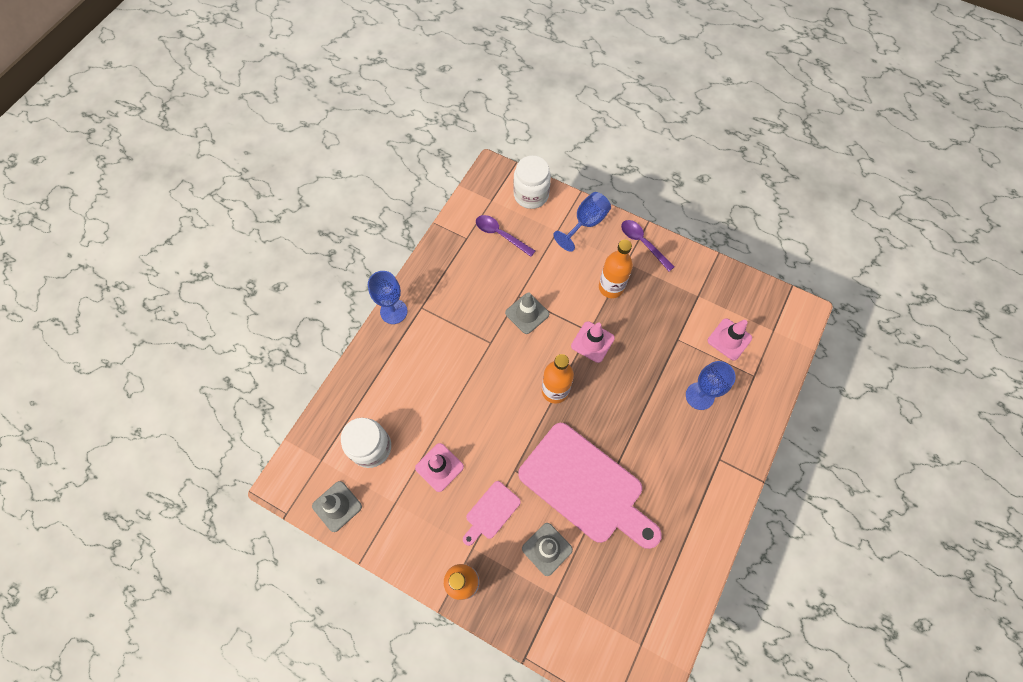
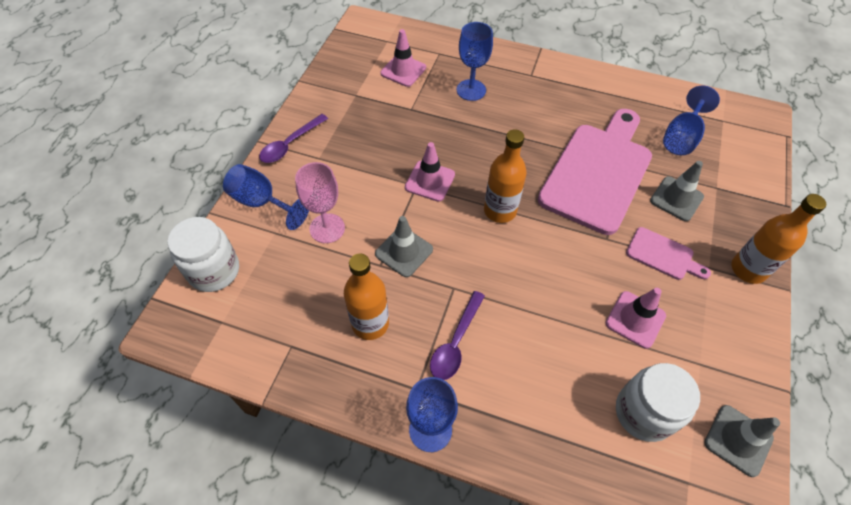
camera: 100 degrees left, 10 degrees down
purple spoon [476,215,535,257] -> purple spoon moved to [430,291,485,380]
orange bottle [599,239,633,298] -> orange bottle moved to [344,253,389,340]
none -> pink goblet [295,162,345,243]
none -> blue goblet [663,86,720,155]

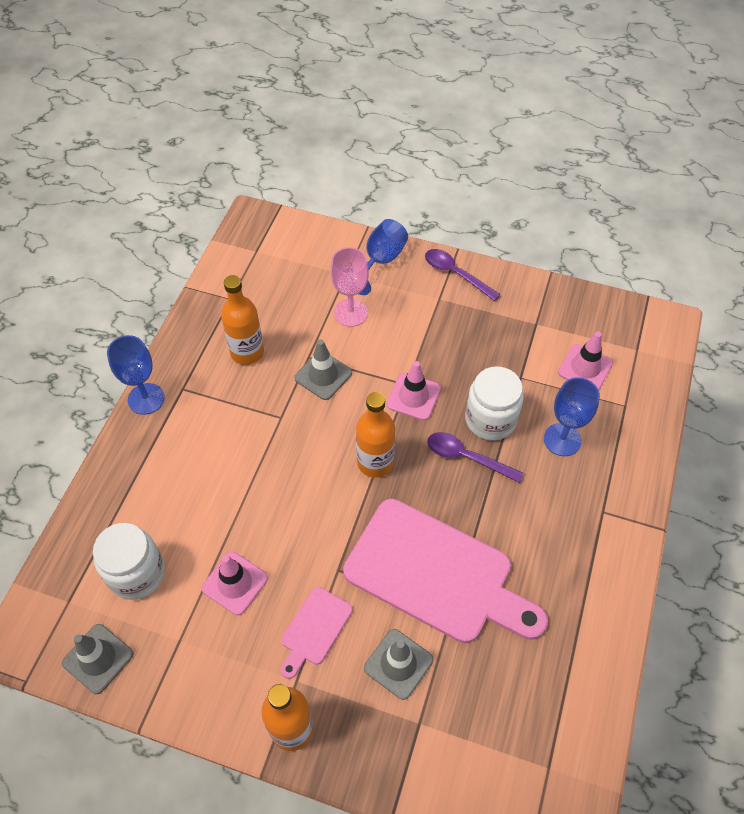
camera: 90 degrees right, 0 degrees up
white jar [168,217,239,292] -> white jar moved to [465,366,524,440]
purple spoon [430,291,485,380] -> purple spoon moved to [427,432,524,483]
blue goblet [663,86,720,155] -> none

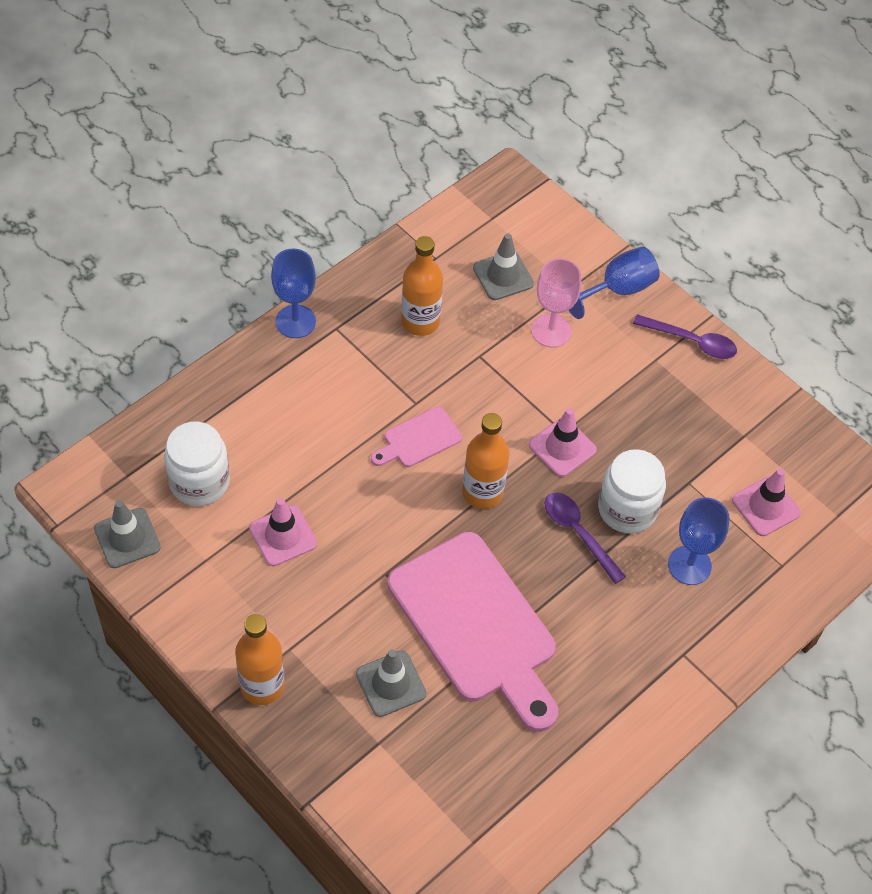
camera: 25 degrees right, 0 degrees up
pink cutting board [281,587,353,679] -> pink cutting board moved to [371,407,462,467]
grey traffic cone [294,339,352,400] -> grey traffic cone moved to [473,233,534,300]
purple spoon [425,249,501,301] -> purple spoon turned 135 degrees clockwise [633,314,737,359]

